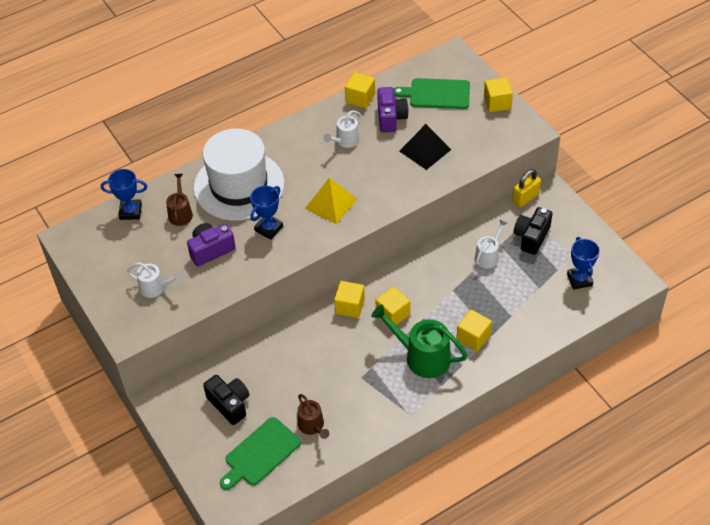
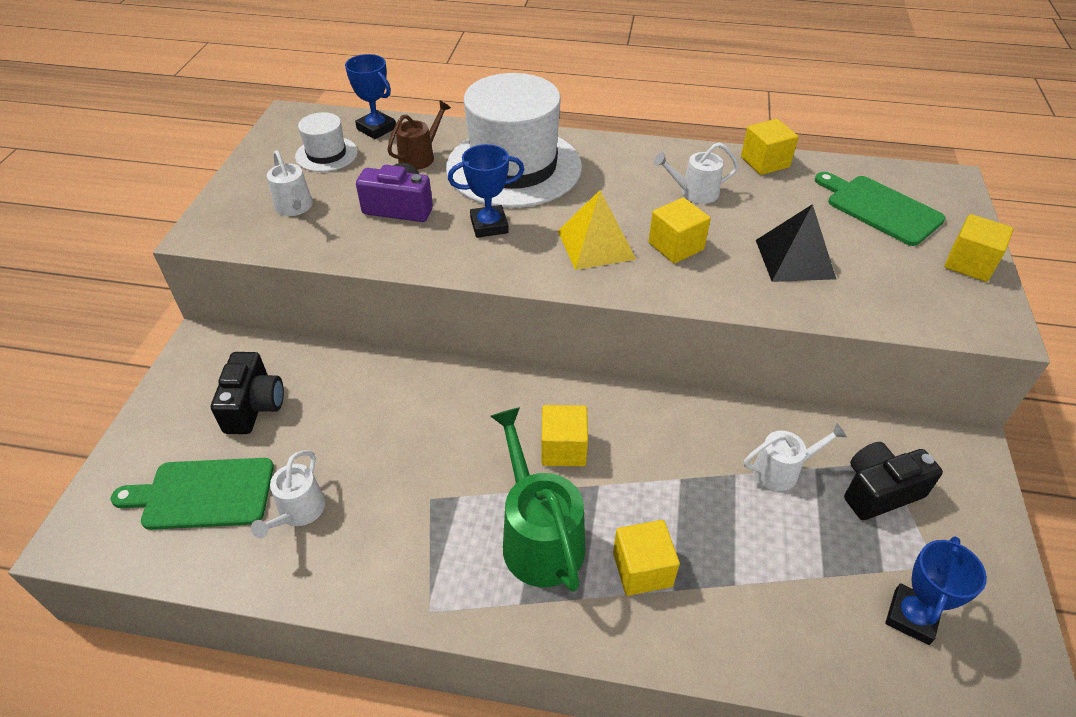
camera: 40 degrees right, 5 degrees down
brown watering can [298,394,329,439] -> white watering can [251,451,325,538]
yellow cube [334,281,365,318] -> yellow cube moved to [649,198,711,264]
purple camera [377,87,409,132] -> none
yellow padlock [512,169,541,207] -> none
none -> white hat [295,112,358,172]

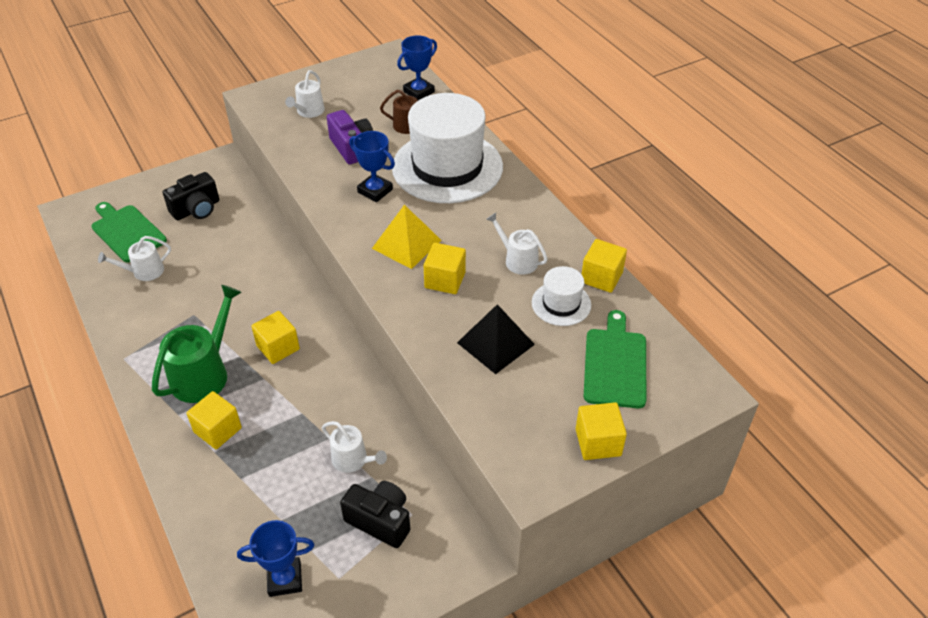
camera: 50 degrees right, 0 degrees up
white hat [295,112,358,172] -> white hat moved to [532,266,591,326]
blue trophy [345,54,396,139] -> blue trophy turned 45 degrees clockwise [397,35,437,100]

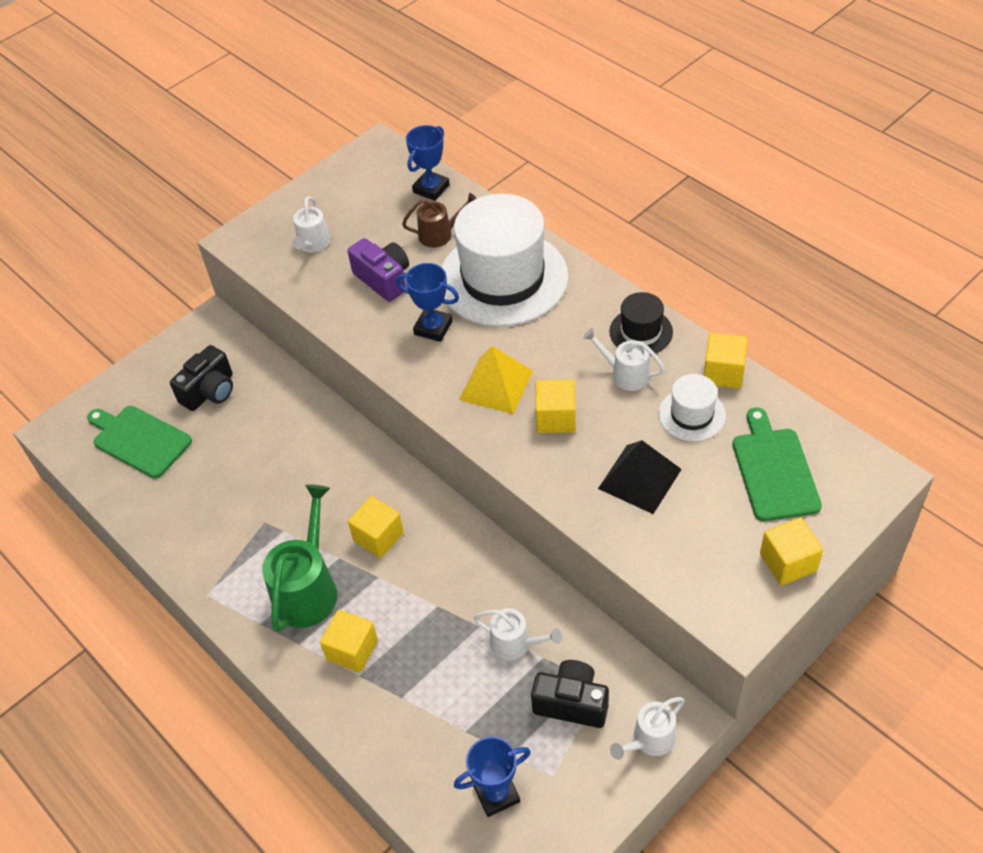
camera: 10 degrees left, 5 degrees up
white watering can [98,236,171,281] -> white watering can moved to [610,697,685,760]
none -> black hat [609,292,673,355]

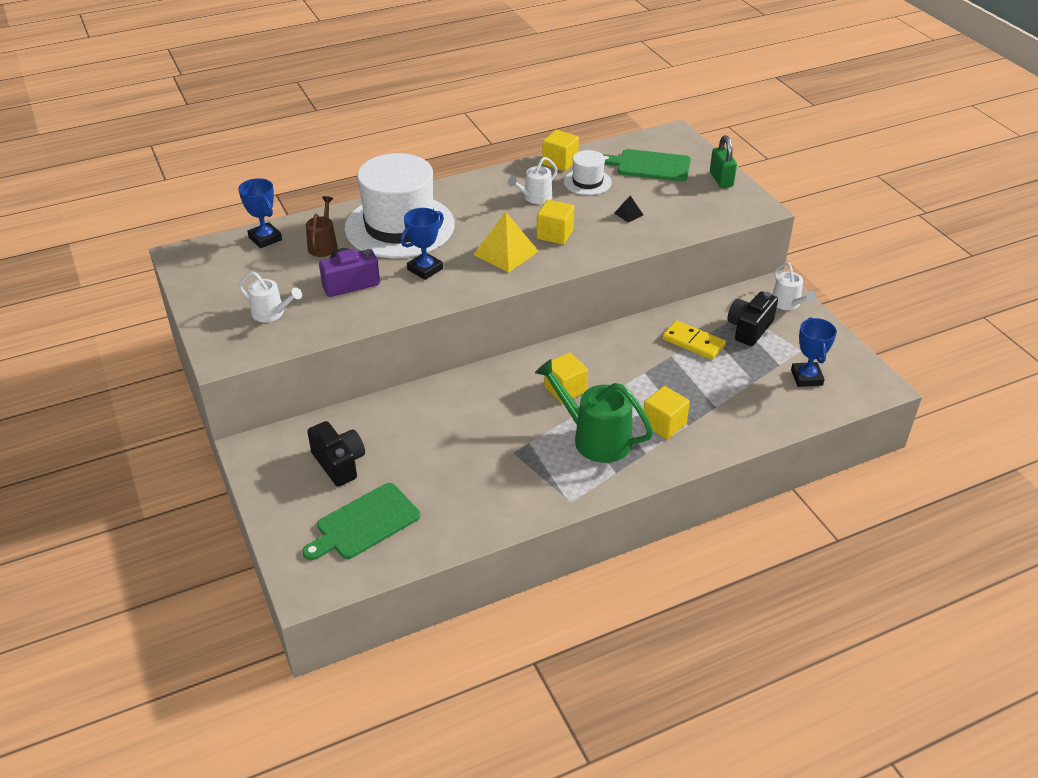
camera: 75 degrees left, 10 degrees down
white watering can [474,608,562,660] -> yellow domino [662,320,726,360]
black pyramid [598,440,682,514] -> black pyramid [614,195,643,223], size x0.47
black hat [609,292,673,355] -> none
yellow cube [760,517,823,585] -> green padlock [710,135,737,188]

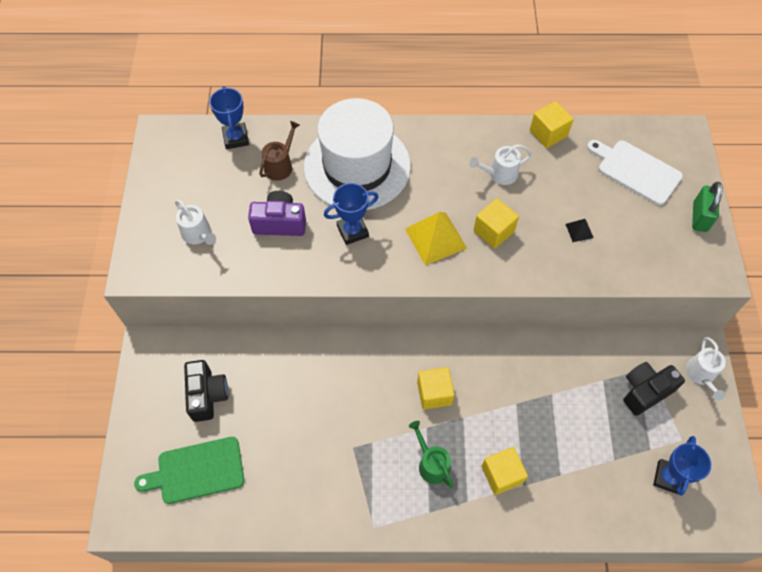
camera: 25 degrees right, 20 degrees up
green watering can [535,359,653,463] -> green watering can [409,421,453,488], size x0.58
white hat [564,150,612,195] -> none
green cutting board [603,149,691,182] -> white cutting board [587,140,683,205]
yellow domino [662,320,726,360] -> none

